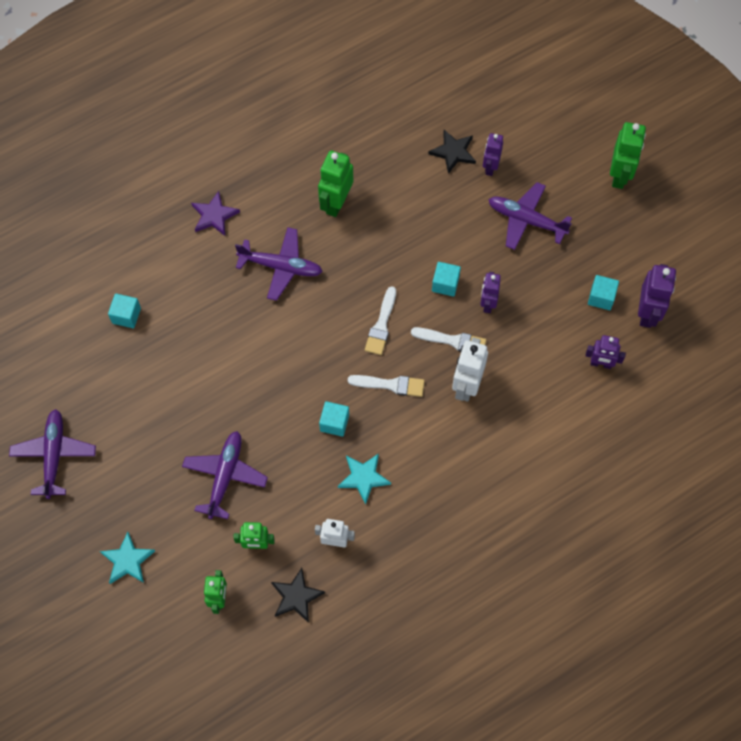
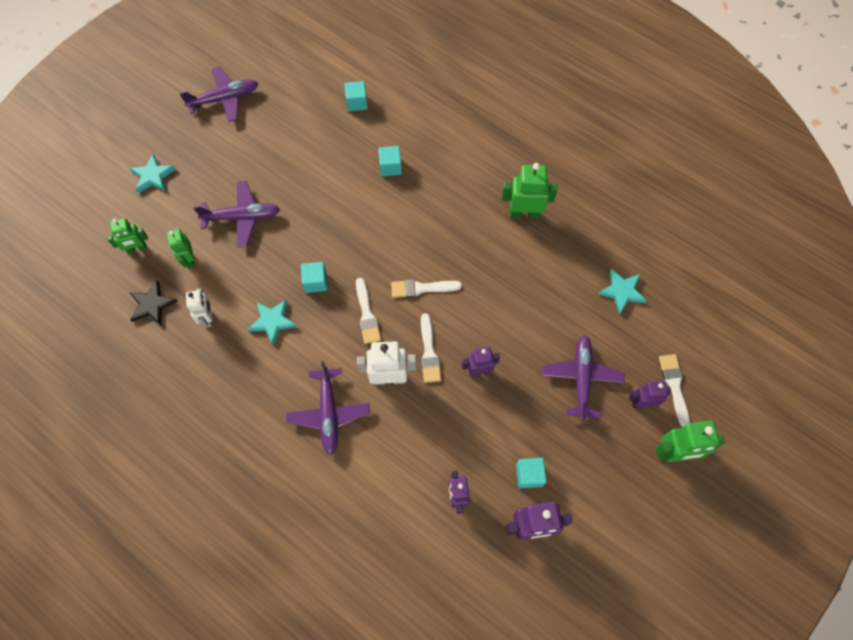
camera: 70 degrees right, 0 degrees up
purple star [191,191,240,236] -> none
purple plane [235,227,323,301] -> purple plane moved to [286,361,370,455]
black star [428,130,476,174] -> turquoise star [598,269,647,314]
turquoise cube [432,262,461,297] -> turquoise cube moved to [378,146,402,176]
purple robot [483,133,503,176] -> purple robot moved to [629,381,671,408]
none -> white brush [659,354,690,427]

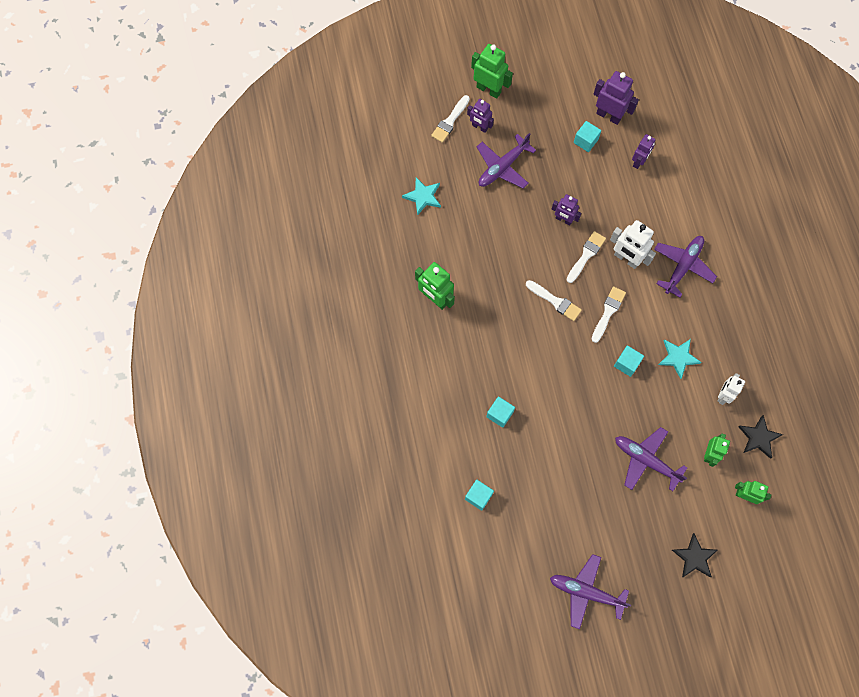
camera: 140 degrees left, 5 degrees up
turquoise star [129,154,176,193] -> black star [672,533,718,577]

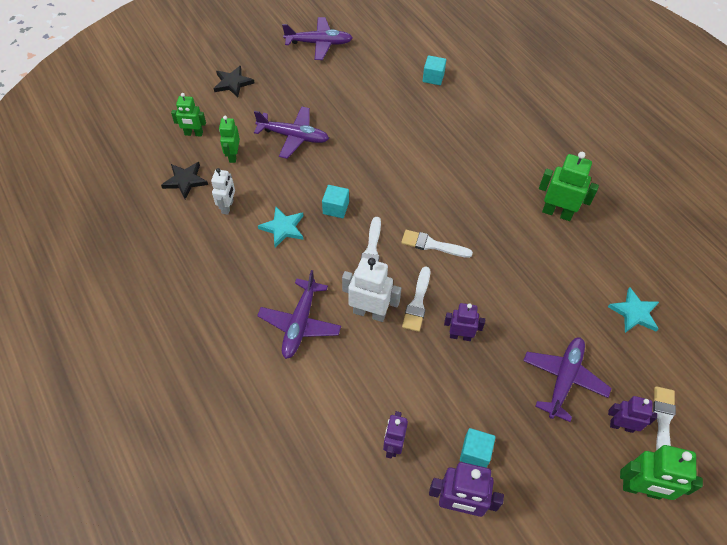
camera: 160 degrees right, 15 degrees down
turquoise cube [486,397,515,428] -> none

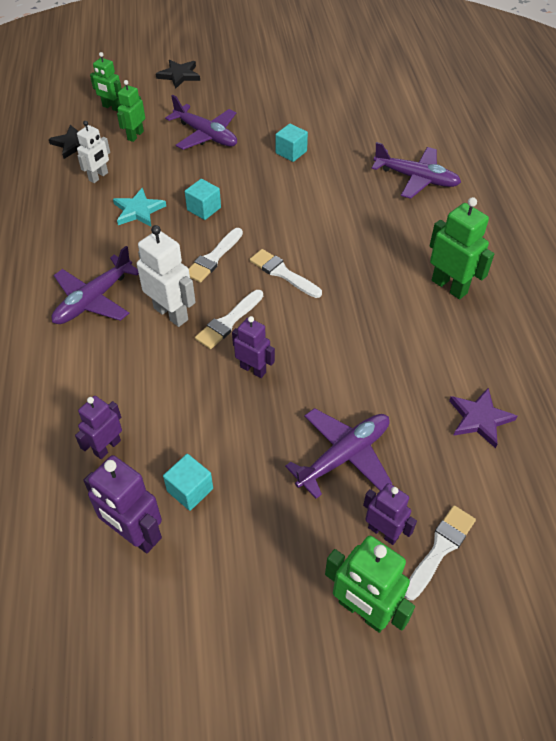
camera: 25 degrees right, 5 degrees down
purple plane [282,17,352,60] -> purple plane moved to [371,142,461,199]
turquoise cube [423,55,446,85] -> turquoise cube moved to [276,124,308,162]
turquoise star [608,287,659,333] -> purple star [449,388,517,448]

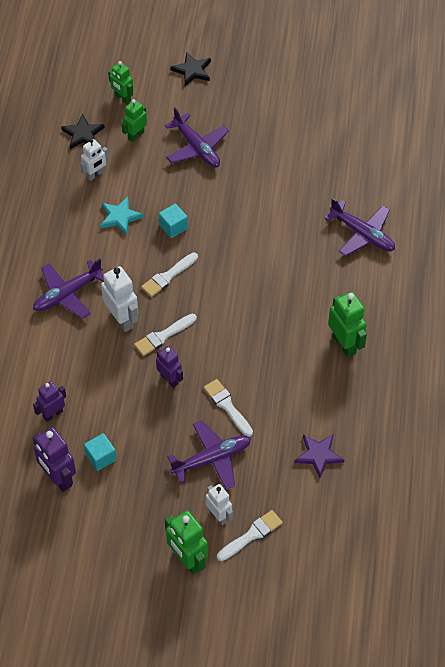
camera: 15 degrees right, 5 degrees up
white brush [250,249,322,298] -> white brush moved to [204,379,253,437]
turquoise cube [276,124,308,162] -> none
purple robot [363,483,417,545] -> white robot [206,484,233,525]

